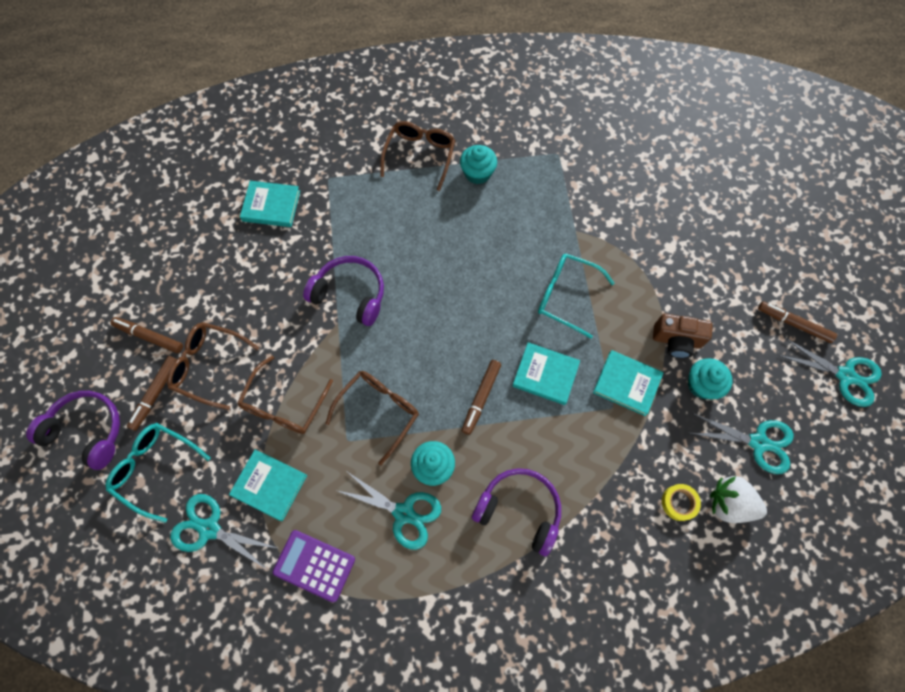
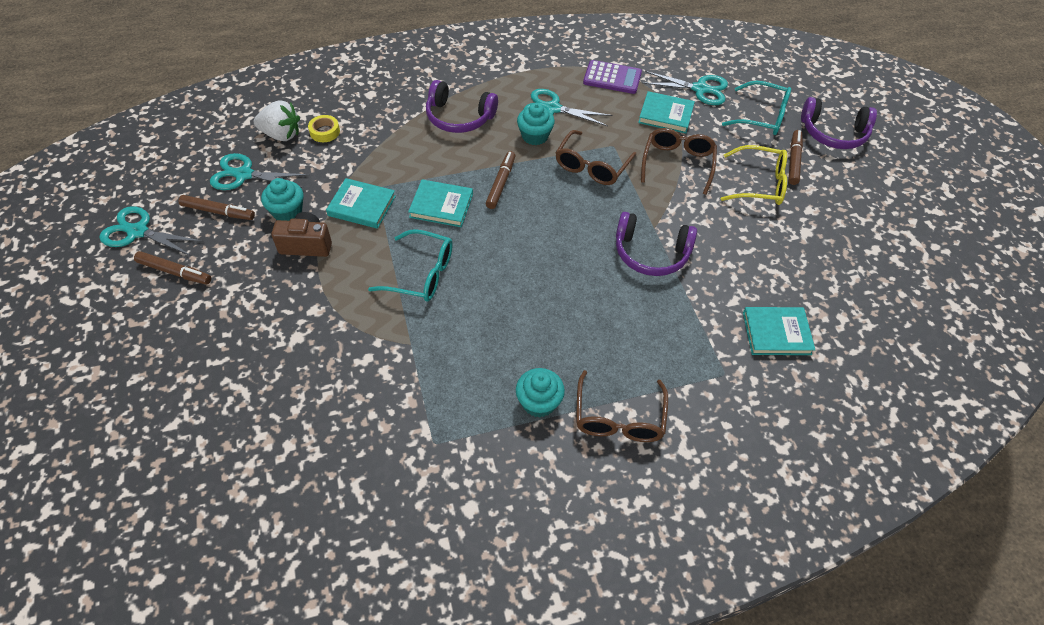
camera: 170 degrees right, 15 degrees down
brown marker [110,317,183,353] -> brown marker moved to [178,195,255,220]
brown glasses [167,322,259,410] -> yellow glasses [721,145,787,205]

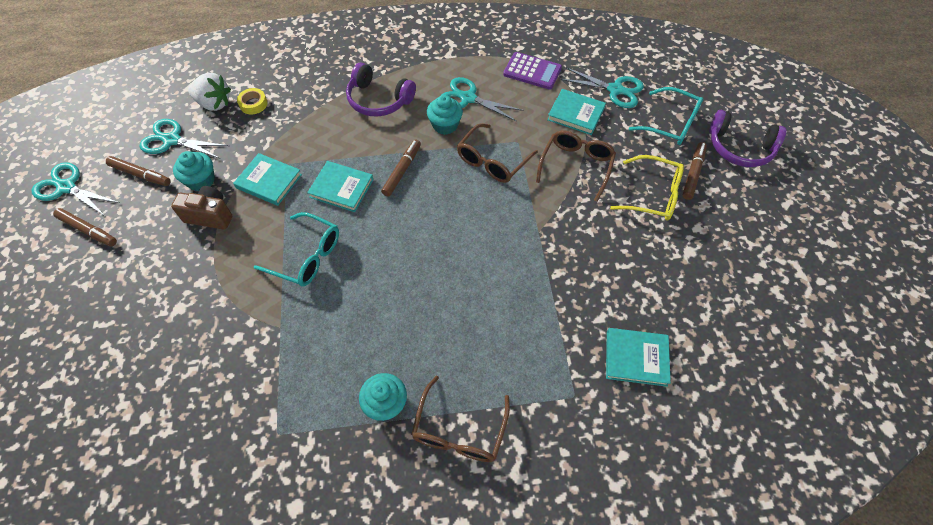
camera: 10 degrees right, 5 degrees up
purple headphones [616,212,697,276] -> none

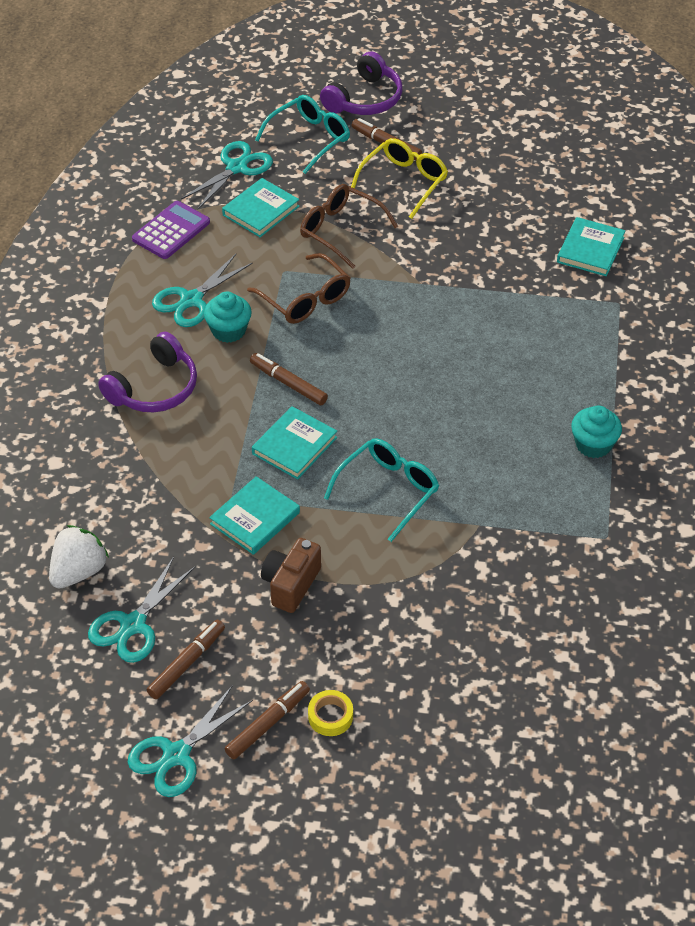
camera: 75 degrees left, 10 degrees down
turquoise cupcake [173,151,215,191] -> none
yellow tape [237,88,268,114] -> yellow tape moved to [308,690,353,736]
brown glasses [411,376,510,462] -> none

